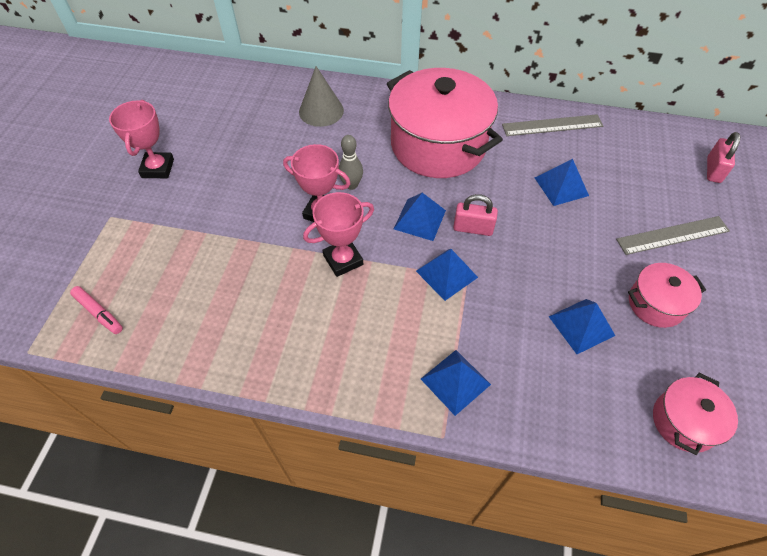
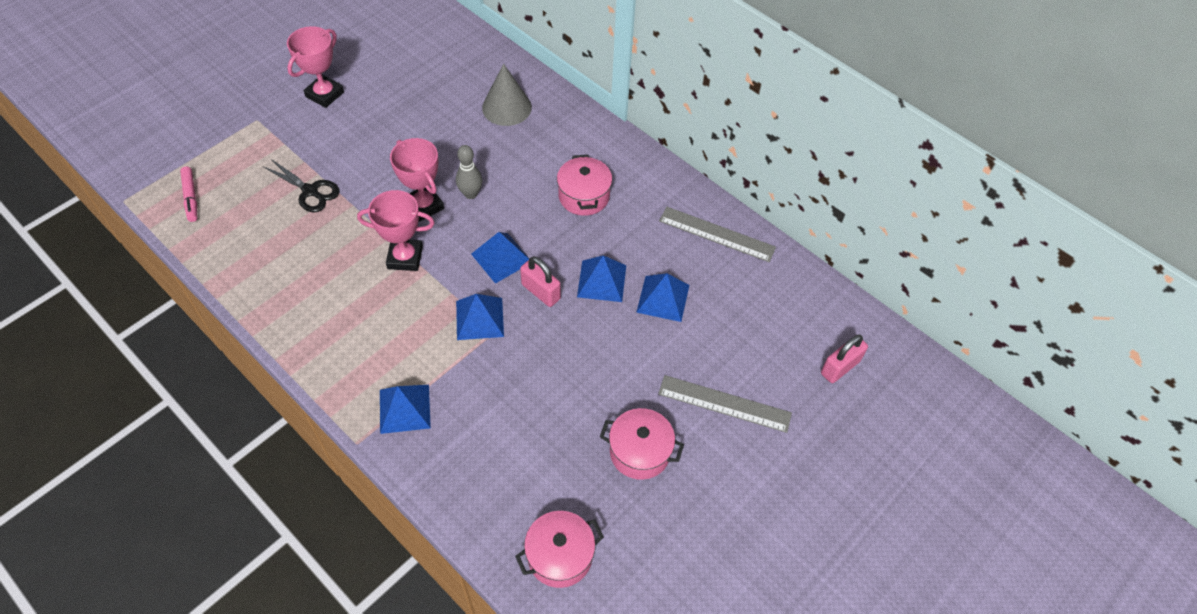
camera: 30 degrees right, 0 degrees up
pink pot [387,68,503,178] -> pink pot [557,154,612,216], size x0.48
blue pyramid [548,299,615,354] -> blue pyramid moved to [577,255,626,302]
none -> black scissors [263,159,340,213]

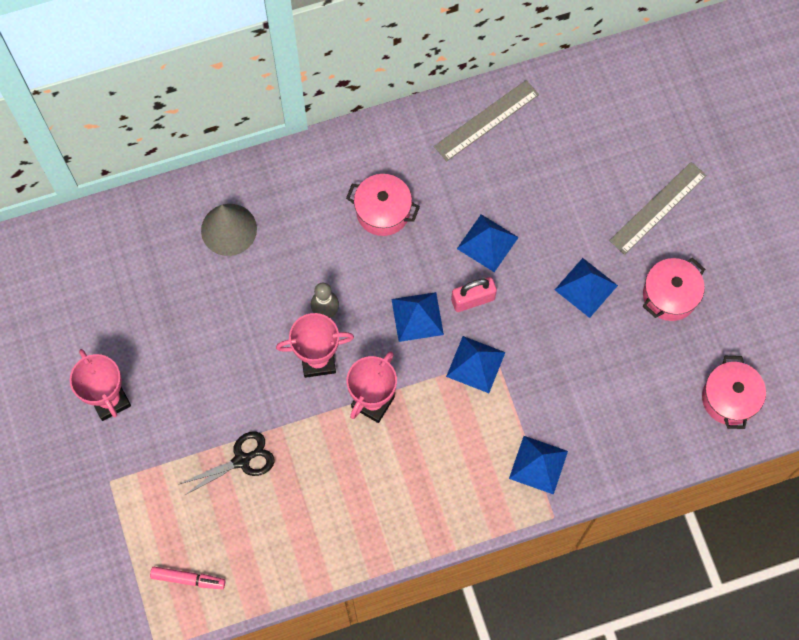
camera: 60 degrees left, 15 degrees up
blue pyramid [636,273,689,322] -> blue pyramid moved to [555,258,618,318]
pink padlock [821,334,868,383] -> none

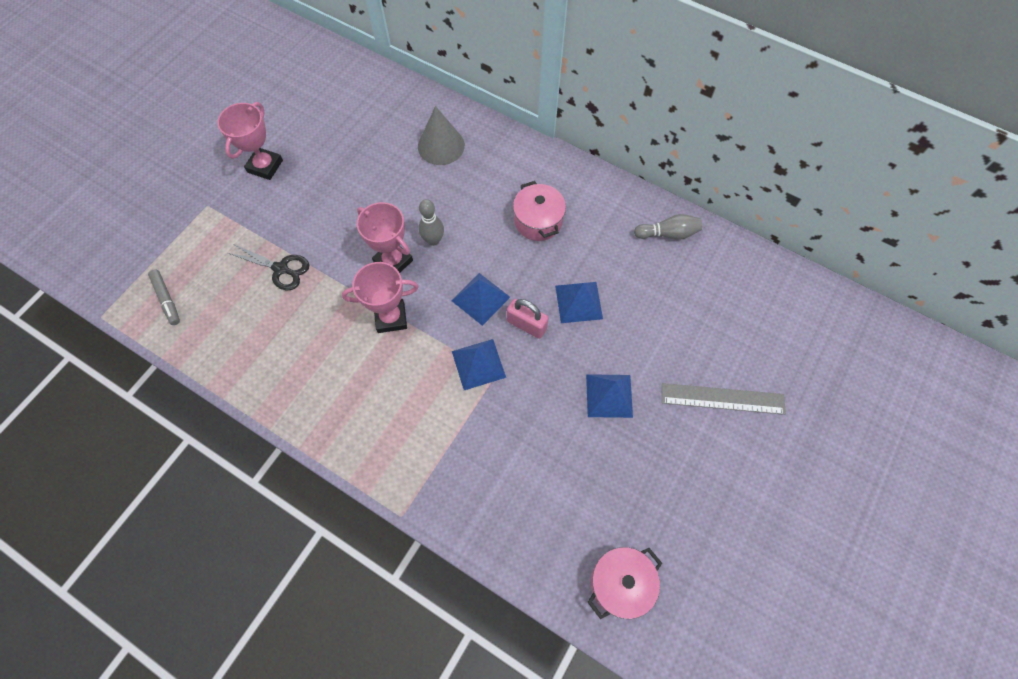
camera: 50 degrees right, 5 degrees down
pink marker [150,567,225,589] -> grey marker [148,269,180,325]
grey ruler [434,80,539,161] -> grey bowling pin [634,214,702,240]
blue pyramid [509,436,568,495] -> none
pink pot [643,258,705,321] -> none

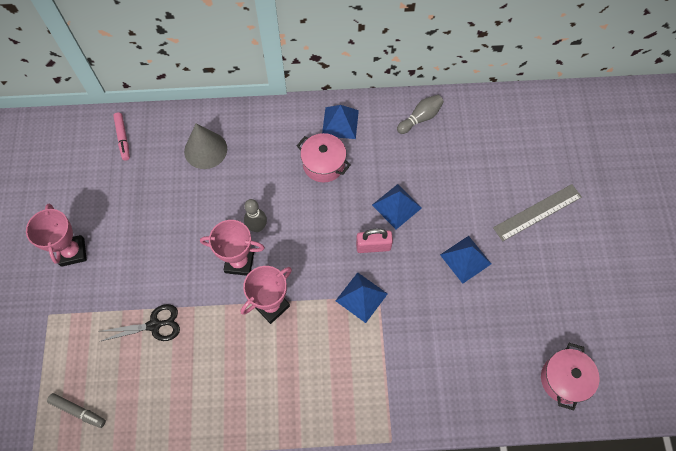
camera: 35 degrees left, 0 degrees up
blue pyramid [452,273,510,326] -> blue pyramid moved to [322,105,359,139]
none -> pink marker [113,112,130,161]

